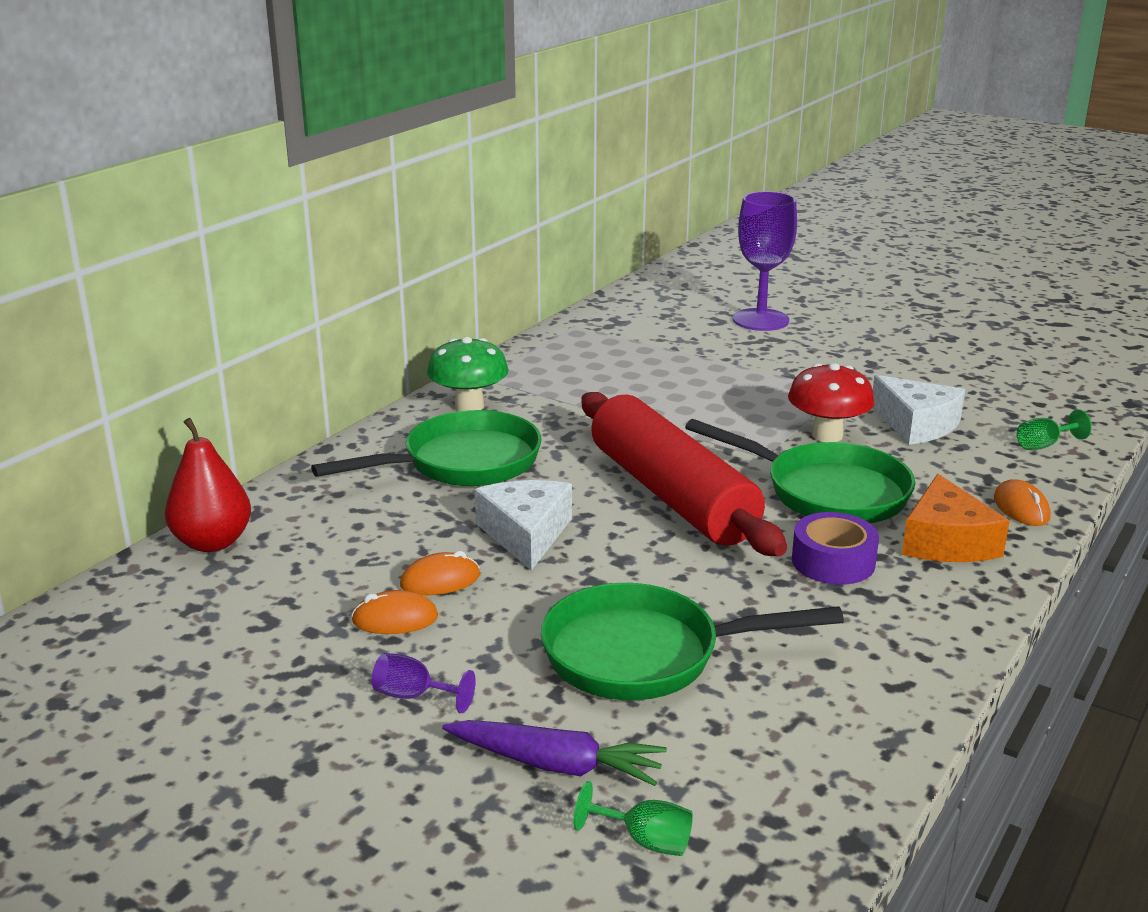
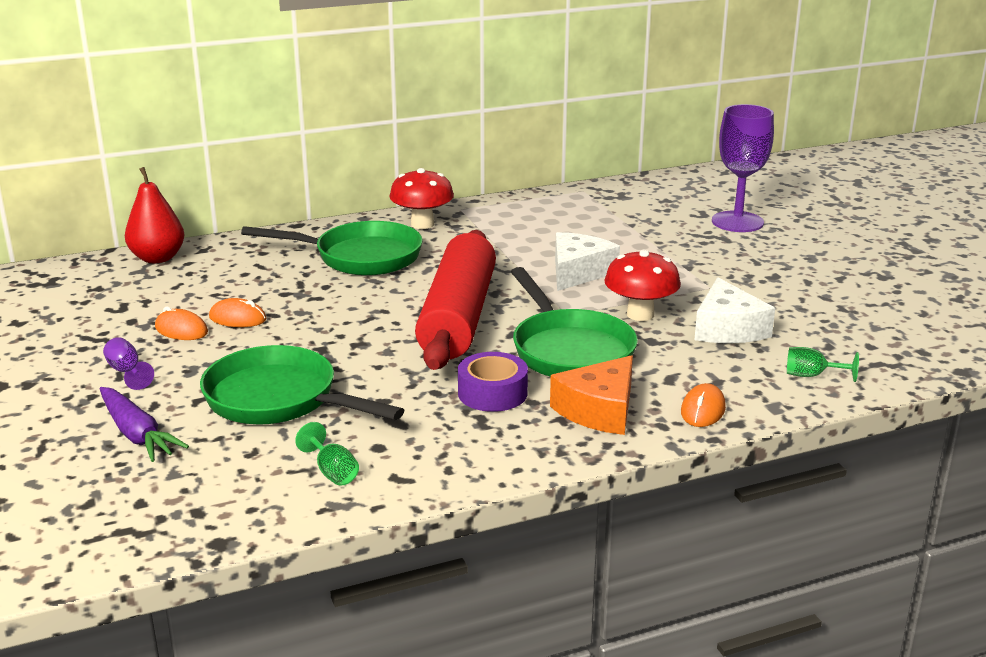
camera: 35 degrees right, 0 degrees up
green mushroom [427,337,509,411] -> red mushroom [389,168,454,229]
white cheese [475,480,572,571] -> white cheese moved to [555,232,620,291]
green goblet [574,781,693,856] -> green goblet moved to [295,422,359,486]

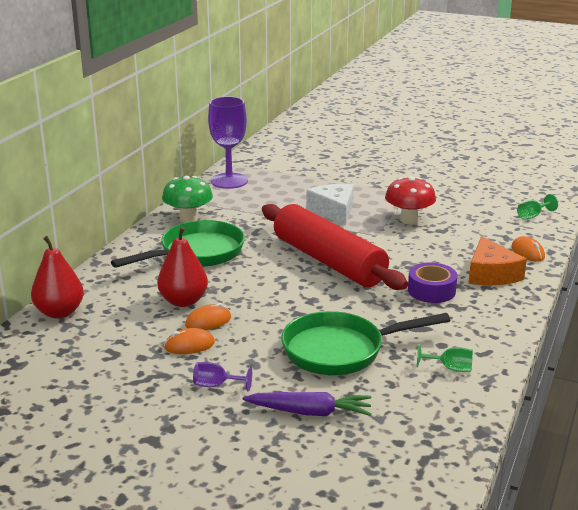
camera: 45 degrees left, 0 degrees up
red mushroom [389,168,454,229] -> green mushroom [162,176,213,223]
green pan [511,267,638,377] -> none
white cheese [695,277,775,343] -> none
purple goblet [712,104,774,232] -> purple goblet moved to [208,96,248,189]
none -> red pear [157,226,208,307]

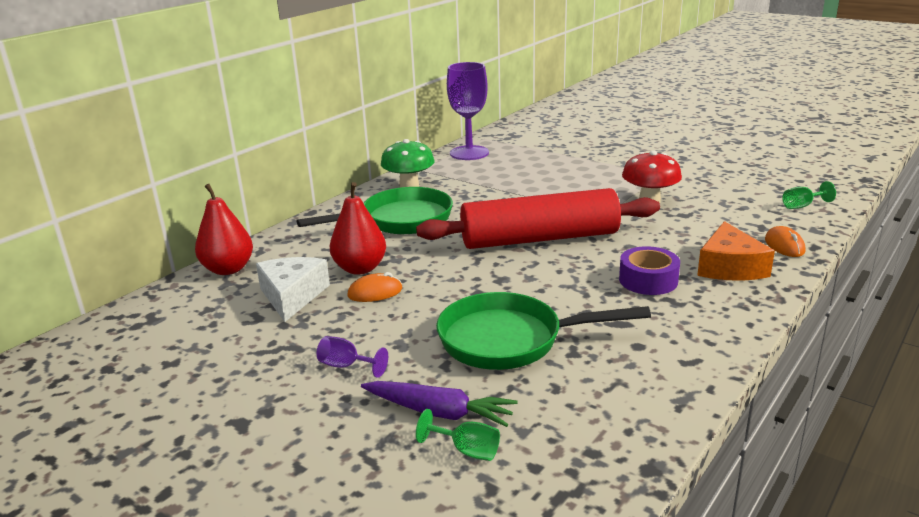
camera: 15 degrees right, 0 degrees up
orange mouse [164,328,215,354] -> none
red rolling pin [262,204,408,290] -> red rolling pin turned 75 degrees counterclockwise [416,188,660,249]
white cheese [306,184,354,225] -> white cheese moved to [256,257,330,322]
green goblet [417,343,473,372] -> green goblet moved to [416,409,500,461]

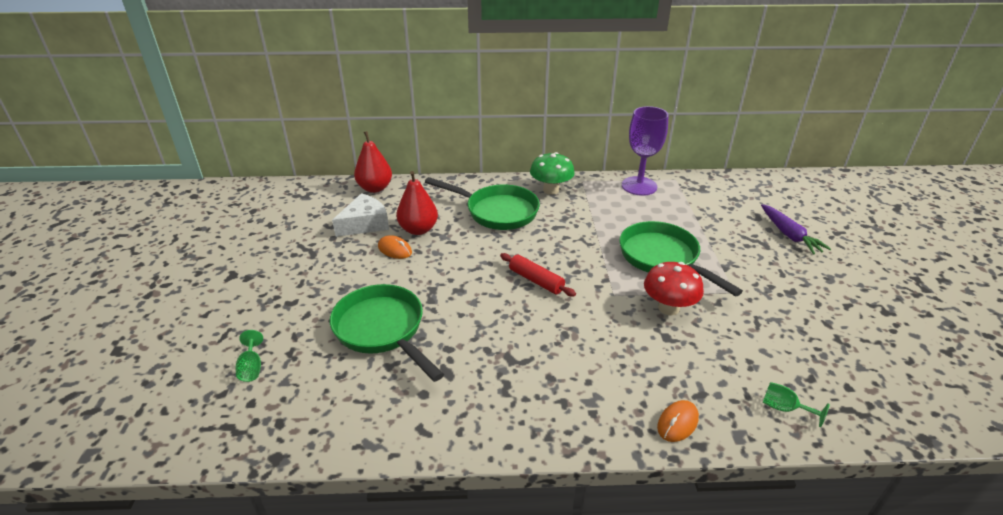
camera: 50 degrees right, 10 degrees up
purple goblet [317,336,388,378] -> none
purple carrot [361,381,517,427] -> purple carrot moved to [761,204,831,255]
red rolling pin [416,188,660,249] -> red rolling pin [500,253,576,297], size x0.45
purple tape [619,246,680,295] -> none
orange cheese [697,221,775,281] -> none
none -> green pan [619,221,743,296]

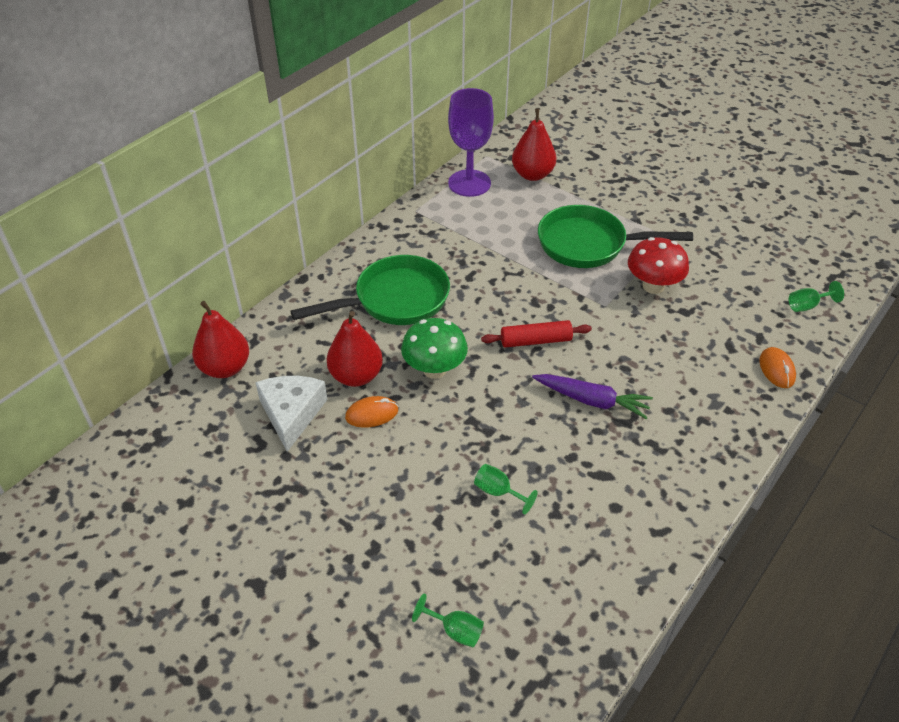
camera: 50 degrees left, 10 degrees up
green pan [330,284,444,382] -> green goblet [474,464,538,514]
green mushroom [530,152,574,195] -> green mushroom moved to [401,318,468,379]
purple carrot [761,204,831,255] -> purple carrot moved to [532,374,653,419]
none -> red pear [512,109,556,181]

